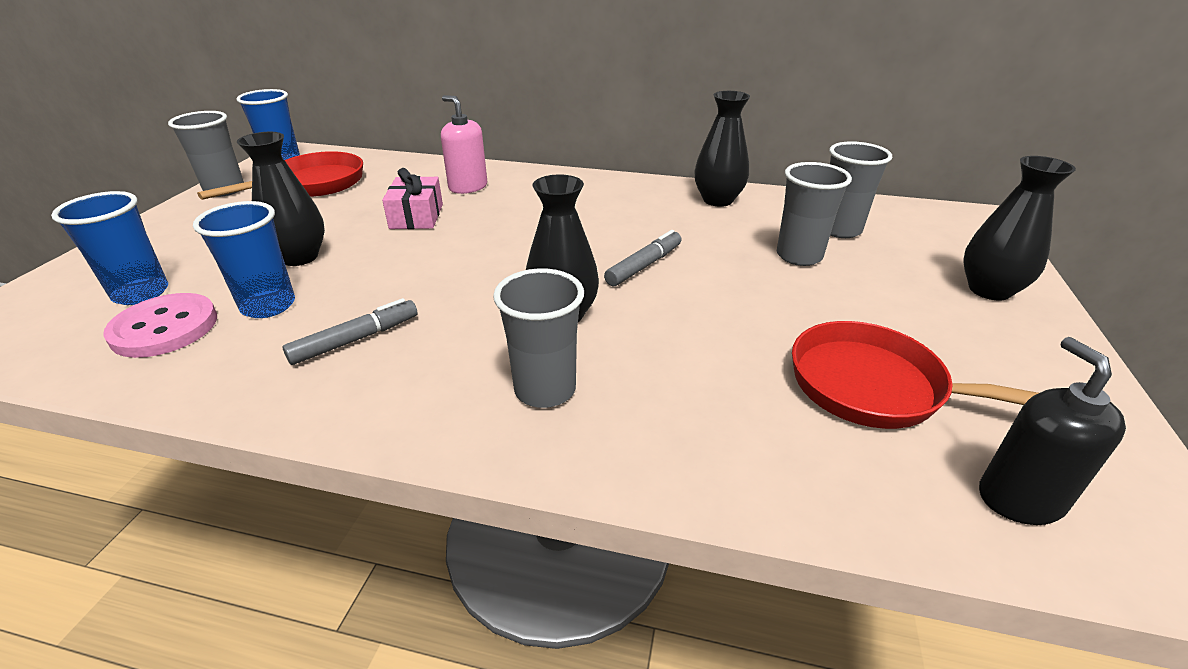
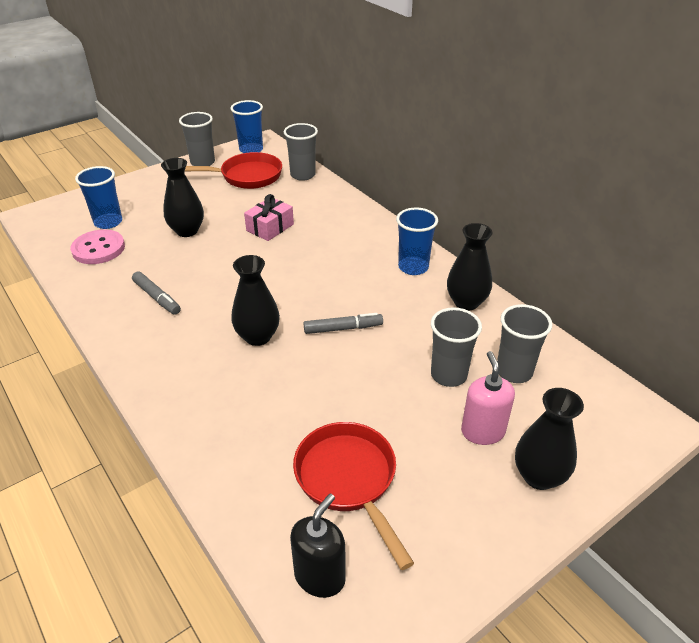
camera: 40 degrees right, 5 degrees up
blue cup [193,201,295,318] -> blue cup moved to [396,208,438,275]
grey marker [283,298,418,365] -> grey marker turned 45 degrees clockwise [132,271,181,315]
pink soap dispenser [441,95,487,194] -> pink soap dispenser moved to [461,351,515,445]
grey cup [493,269,584,408] -> grey cup moved to [284,123,318,181]

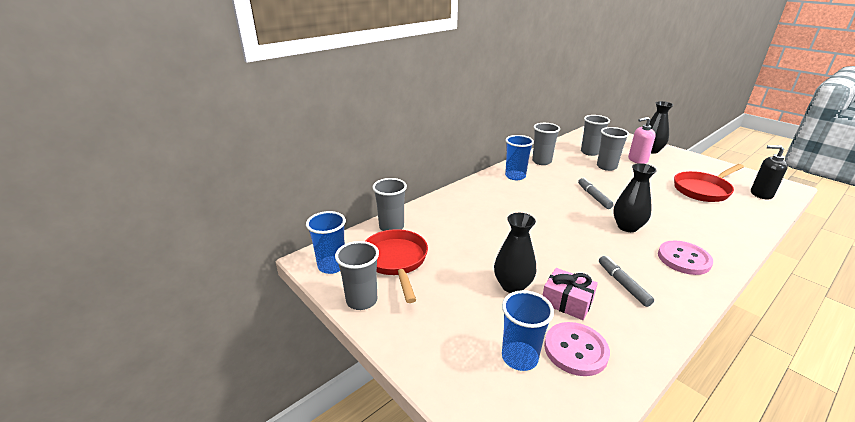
camera: 95 degrees left, 10 degrees down
grey marker [132,271,181,315] -> grey marker turned 60 degrees counterclockwise [599,256,654,307]
pink gift [244,194,294,241] -> pink gift moved to [542,268,598,320]
black vase [447,223,493,311] -> grey cup [532,123,560,165]
none -> pink button [658,241,713,275]

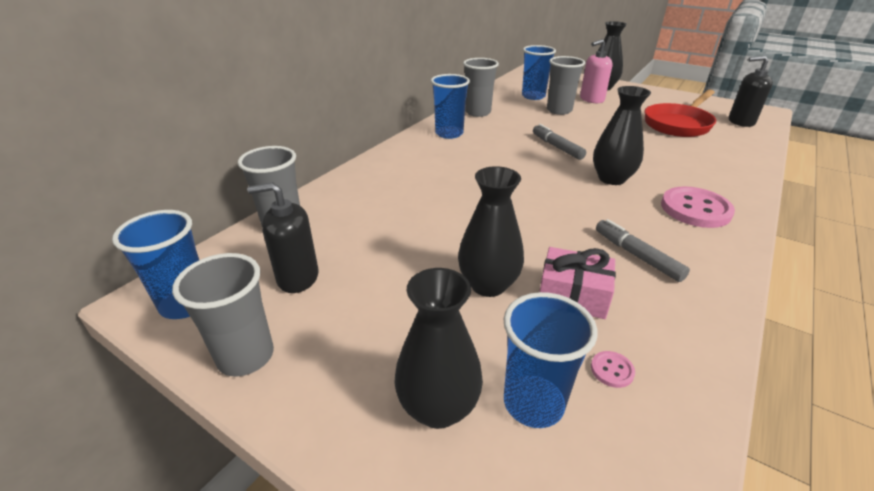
camera: 15 degrees left, 5 degrees up
red pan [365,229,428,303] -> black soap dispenser [247,182,319,293]
pink button [544,322,610,376] -> pink button [591,351,635,388], size x0.42
grey cup [581,115,610,156] -> blue cup [522,45,556,100]
none -> black vase [394,268,483,429]

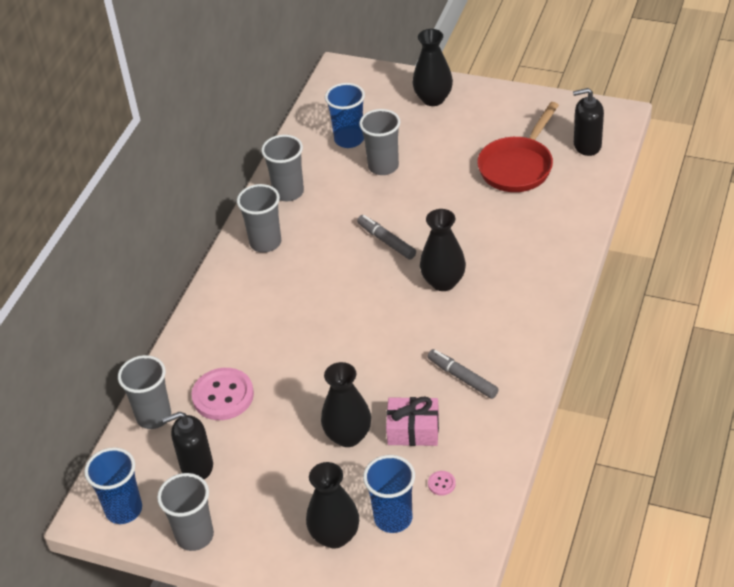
camera: 10 degrees left, 10 degrees up
blue cup [431,74,470,139] -> grey cup [237,184,281,253]
pink soap dispenser [580,39,613,103] -> none
pink button [661,186,735,228] -> pink button moved to [192,368,254,420]

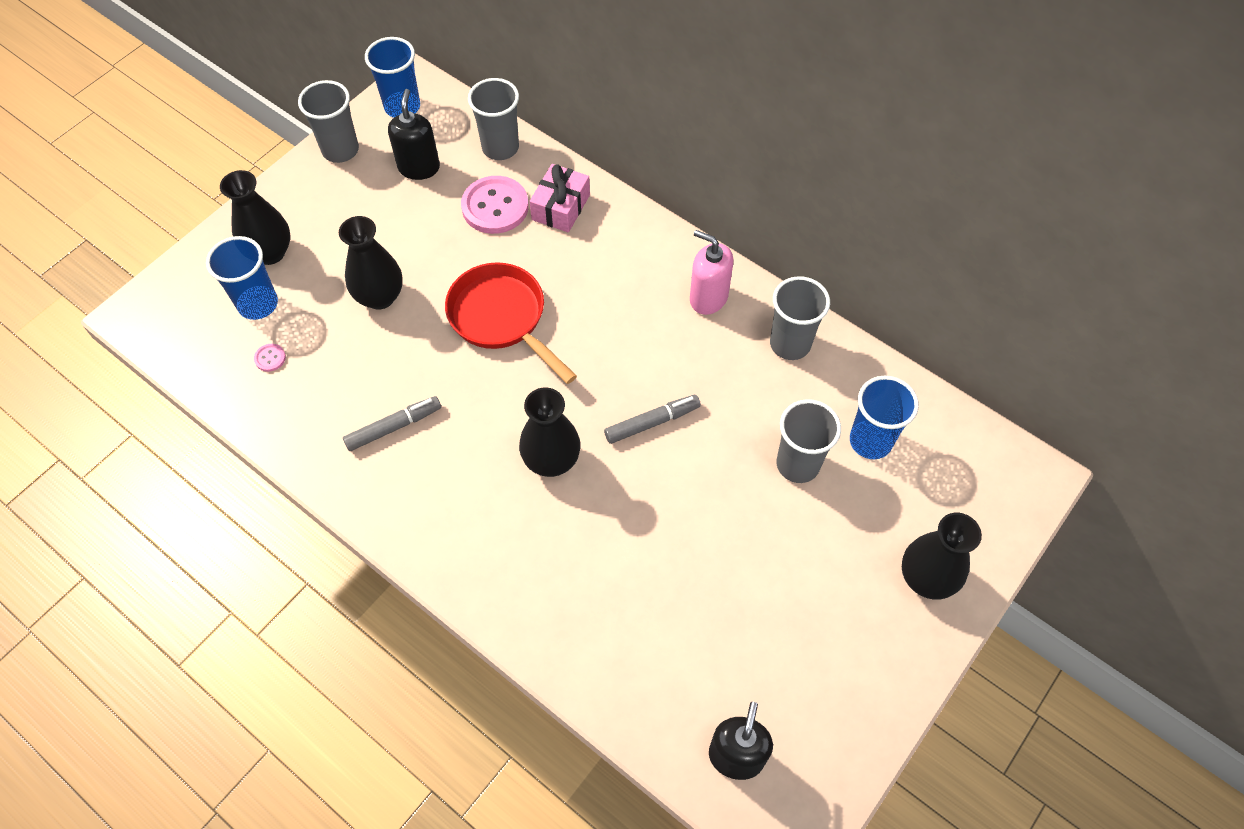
camera: 105 degrees right, 15 degrees up
grey cup [237,184,281,253] -> pink soap dispenser [690,230,733,315]
pink gift [386,396,439,446] -> pink gift moved to [529,164,590,232]
red pan [477,102,559,192] -> red pan moved to [445,262,577,384]

